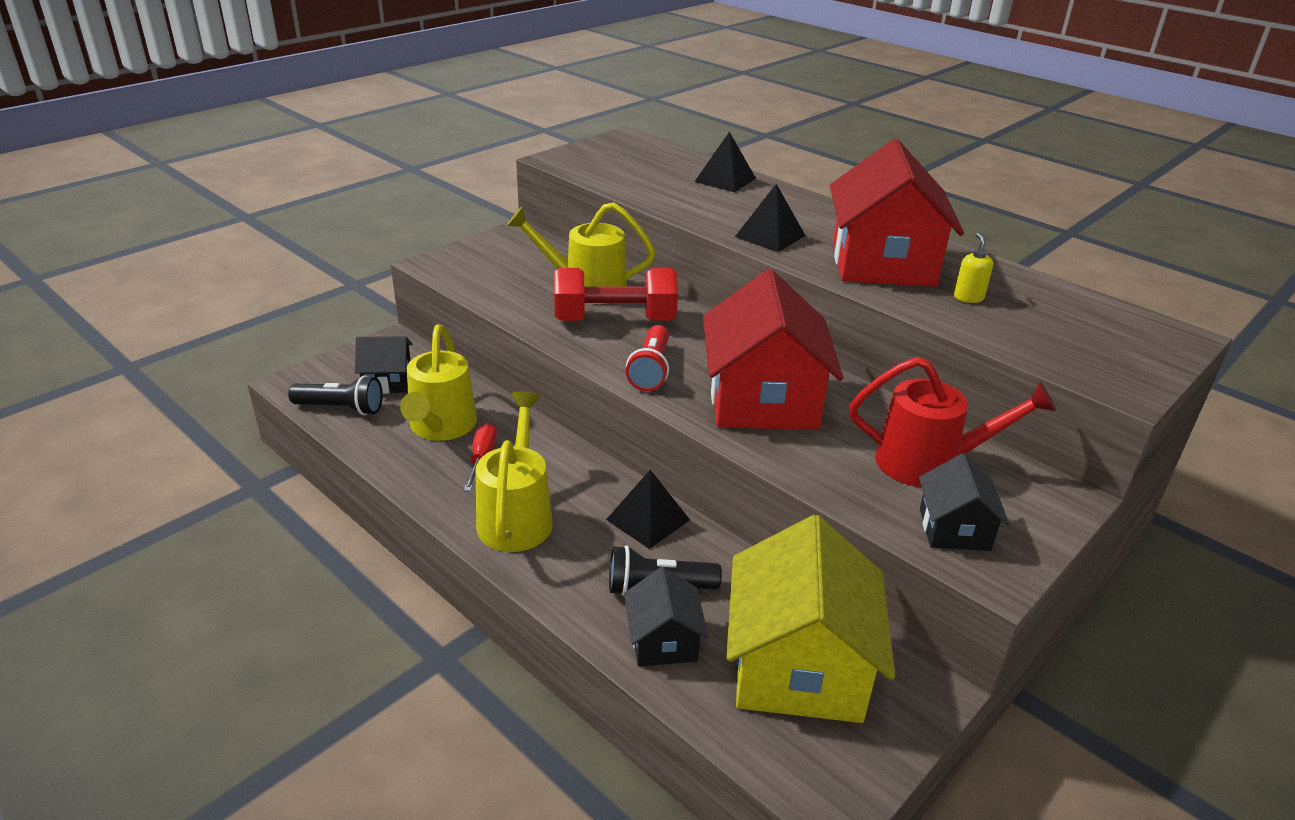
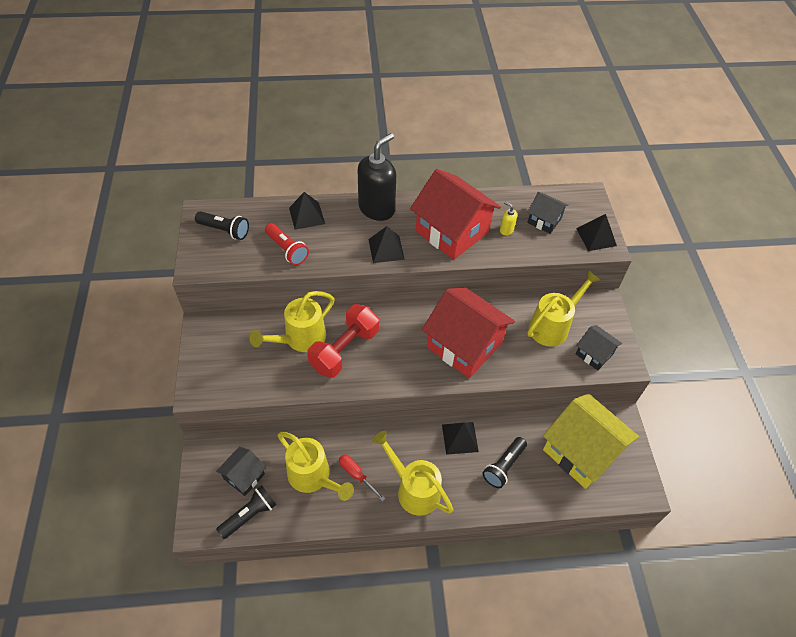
camera: 50 degrees left, 20 degrees up
black house [624,567,709,667] -> black house moved to [527,192,569,234]
red flashlight [626,325,669,391] -> red flashlight moved to [265,223,309,265]
red watering can [849,357,1056,487] -> yellow watering can [527,270,600,347]
none -> black flashlight [195,211,249,240]
none -> black soap dispenser [358,133,396,221]
none -> black pyramid [576,214,617,251]

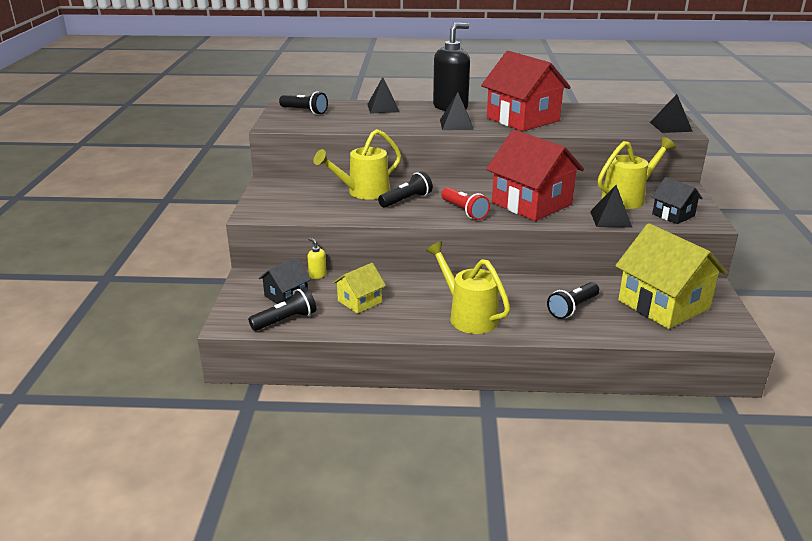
camera: 10 degrees right, 25 degrees down
red flashlight [265,223,309,265] -> red flashlight moved to [441,187,490,220]
yellow watering can [277,432,354,501] -> yellow house [333,263,386,314]
red dumbbell [307,304,379,378] -> black flashlight [378,171,433,208]
red screwdriver [339,454,385,501] -> none
black pyramid [442,422,479,455] -> black pyramid moved to [590,185,633,228]
yellow soap dispenser [500,202,517,235] -> yellow soap dispenser moved to [308,238,326,279]
black house [527,192,569,234] -> none

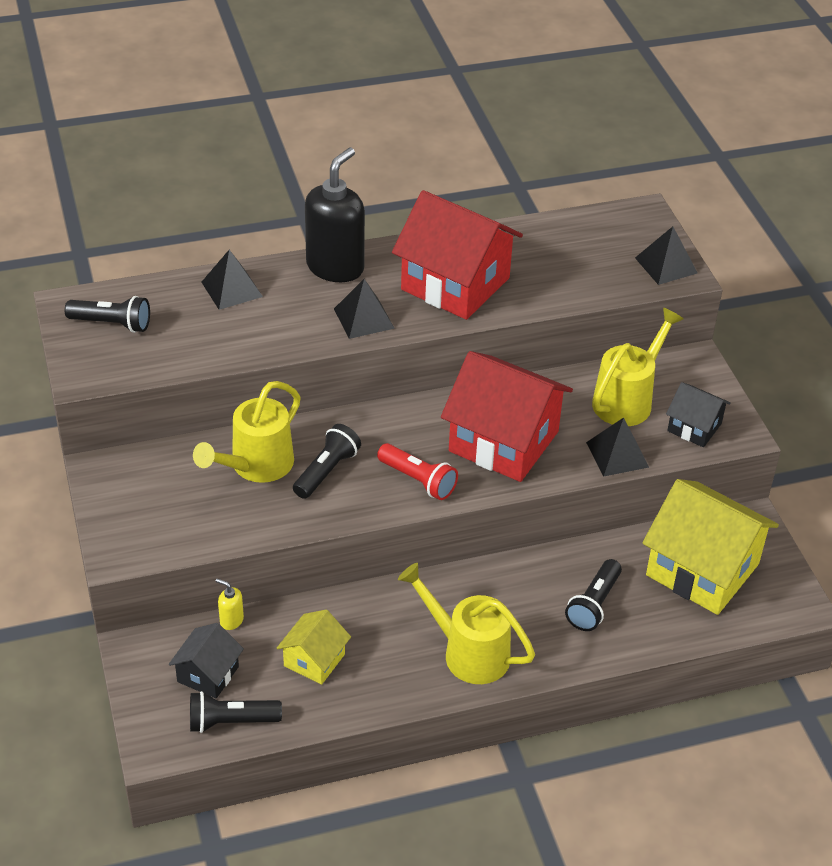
camera: 20 degrees left, 15 degrees up
black flashlight [248,287,316,331] -> black flashlight turned 135 degrees counterclockwise [190,691,282,733]

